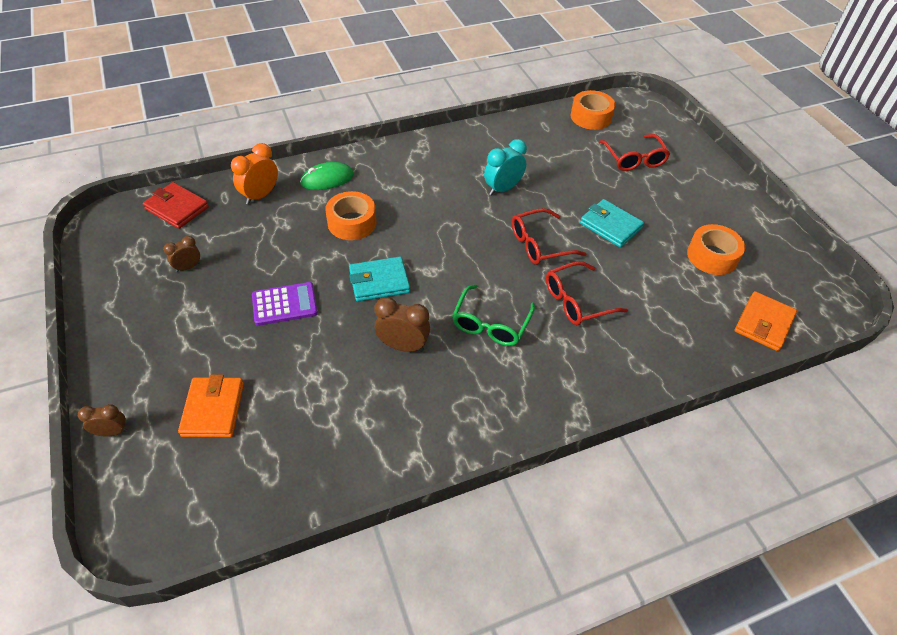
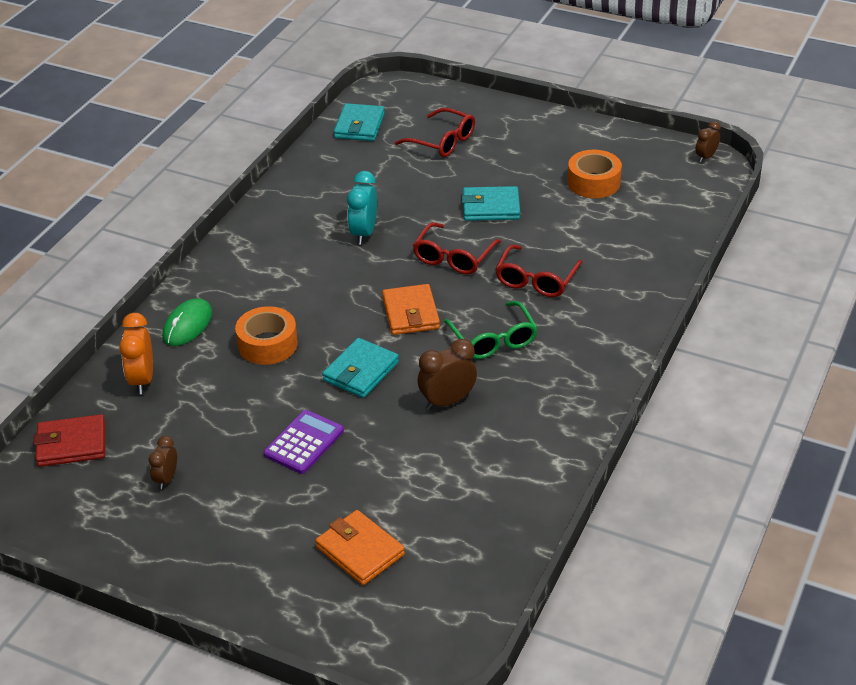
camera: 40 degrees left, 10 degrees down
brown clock [78,404,127,437] -> brown clock moved to [696,121,721,162]
orange tape [571,90,615,130] -> turquoise wallet [334,103,385,141]
orange wallet [734,291,797,351] -> orange wallet moved to [382,284,440,335]

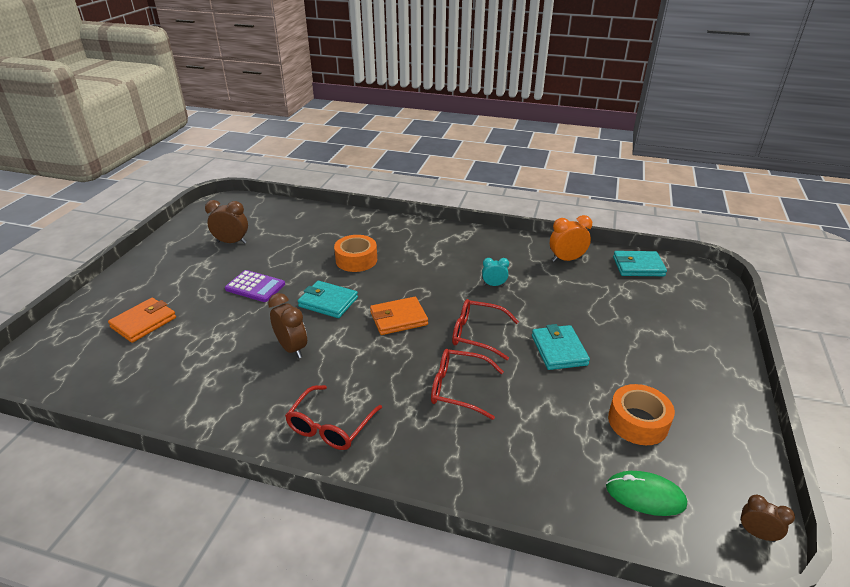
camera: 80 degrees right, 5 degrees down
red wallet [33,414,105,467] -> none
orange clock [119,313,153,394] -> orange clock moved to [550,215,592,262]
brown clock [148,436,177,489] -> brown clock [205,200,248,244], size x1.61
green mouse [162,298,212,346] -> green mouse moved to [606,471,687,516]
turquoise clock [347,171,377,245] -> turquoise clock [482,258,509,286], size x0.62
red glasses [395,108,475,157] -> red glasses moved to [285,385,382,450]
green glasses [444,301,538,359] -> none

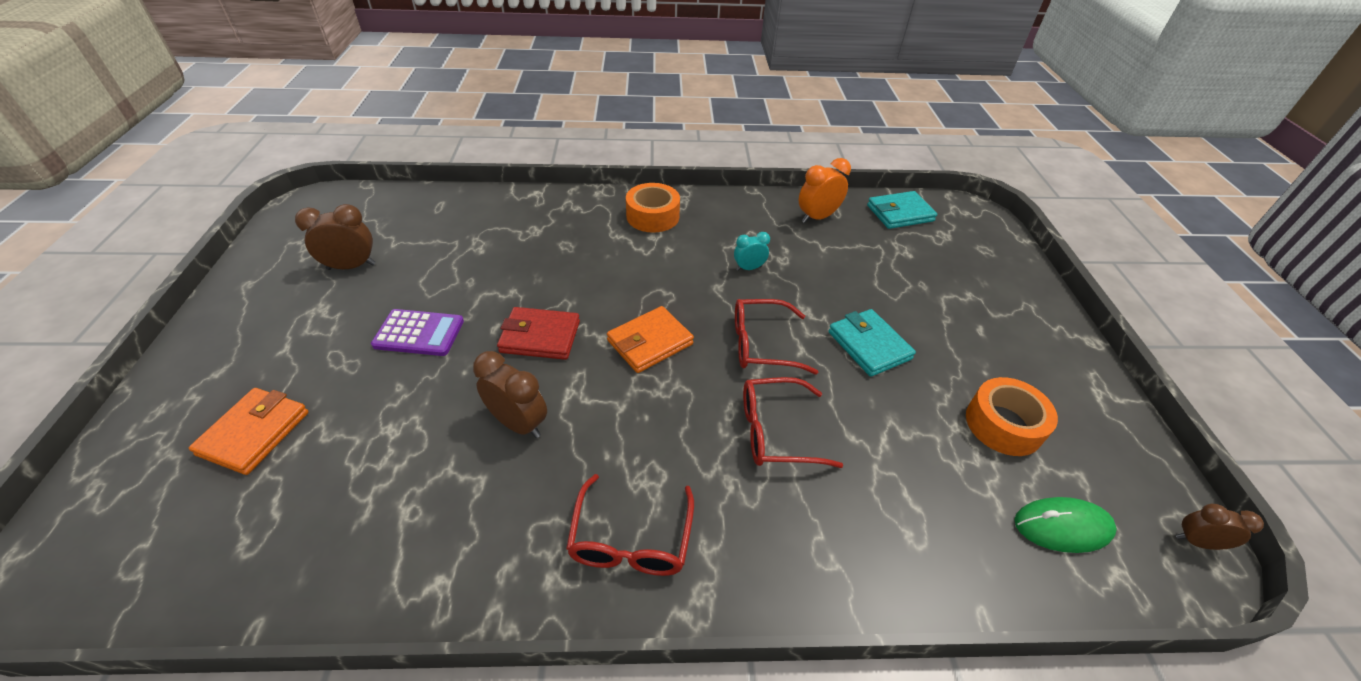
camera: 20 degrees left, 10 degrees up
turquoise wallet [298,281,358,318] -> red wallet [497,307,580,360]
orange tape [334,235,377,272] -> orange tape moved to [626,183,680,233]

